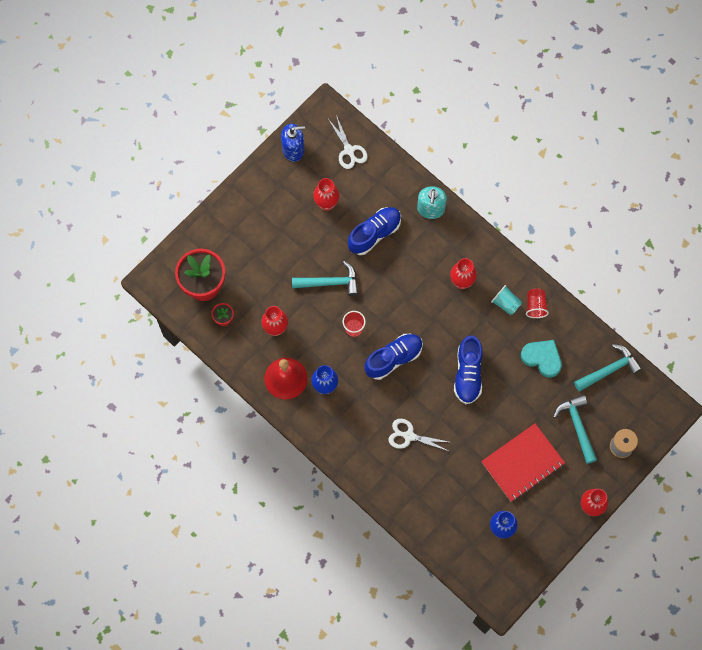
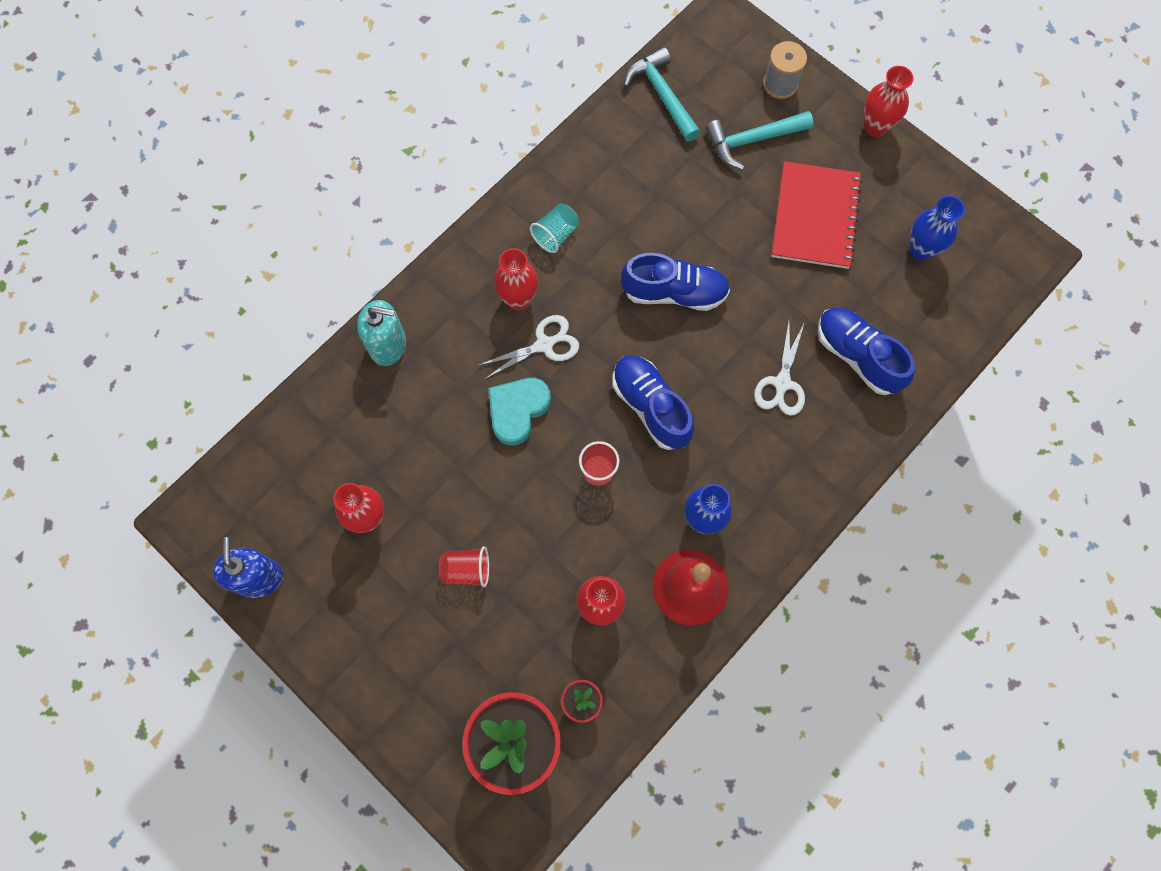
camera: 90 degrees left, 0 degrees up
turquoise hammer [292,261,358,296] -> none
white scissors [328,115,368,169] -> white scissors moved to [479,315,579,379]
blue shoe [348,207,401,255] -> blue shoe moved to [818,307,915,395]
red notebook [481,423,565,502] -> red notebook turned 45 degrees clockwise [772,161,862,269]
turquoise heart [521,340,562,378] -> turquoise heart moved to [488,378,551,445]
red cup [526,289,549,318] -> red cup moved to [439,546,489,587]

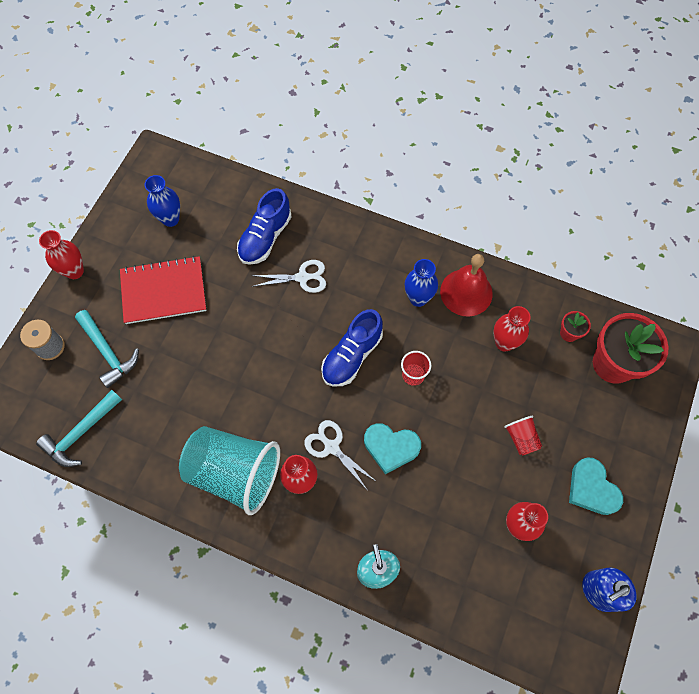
camera: 110 degrees left, 5 degrees down
turquoise cup [530,203,579,253] -> turquoise cup [179,426,280,515], size x2.36
blue shoe [621,253,730,311] -> none
none -> turquoise heart [569,457,623,515]

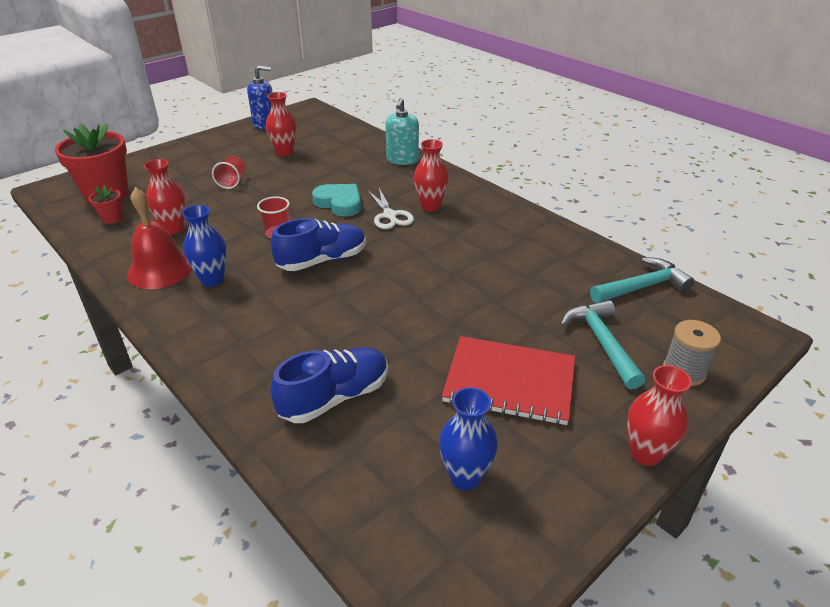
camera: 155 degrees left, 30 degrees down
turquoise cup [179,426,280,515] -> none
white scissors [251,260,326,293] -> none
turquoise heart [569,457,623,515] -> none

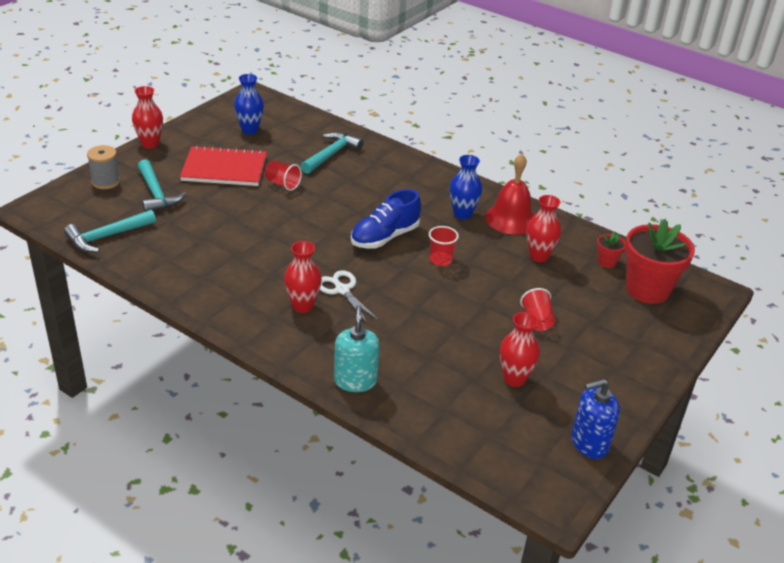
camera: 165 degrees right, 0 degrees up
blue shoe [270,347,388,423] -> turquoise hammer [301,132,364,174]
turquoise heart [312,184,361,217] -> none
none -> red cup [265,161,302,191]

